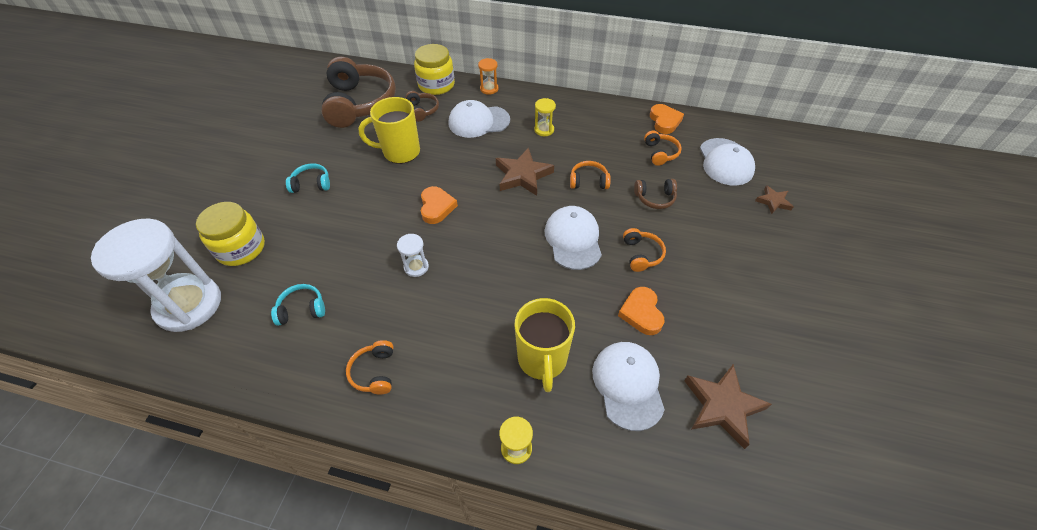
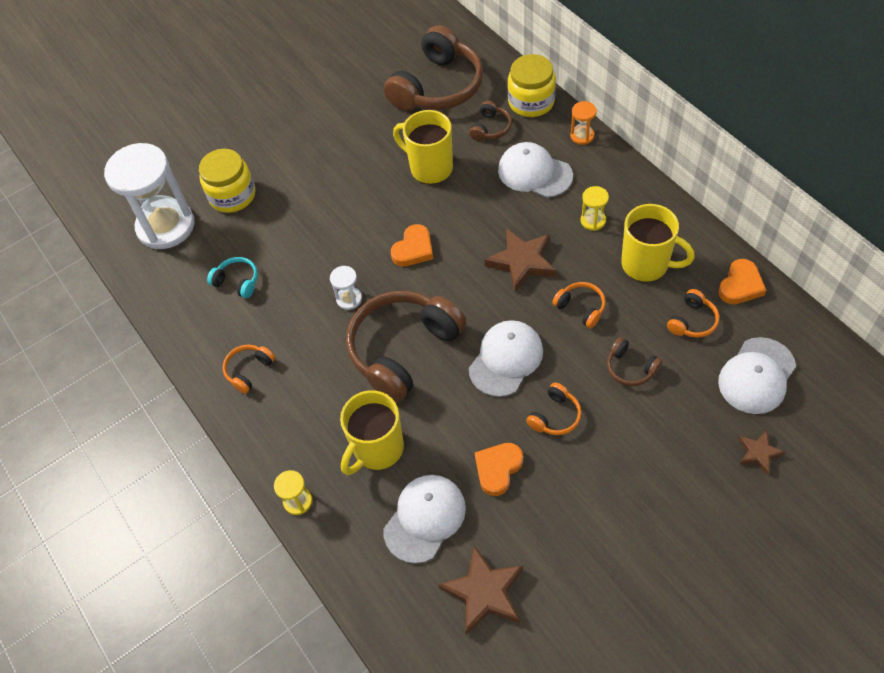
camera: 45 degrees right, 5 degrees up
turquoise headphones [286,163,330,193] -> none
none -> brown headphones [346,291,466,403]
none -> yellow mug [621,204,695,282]

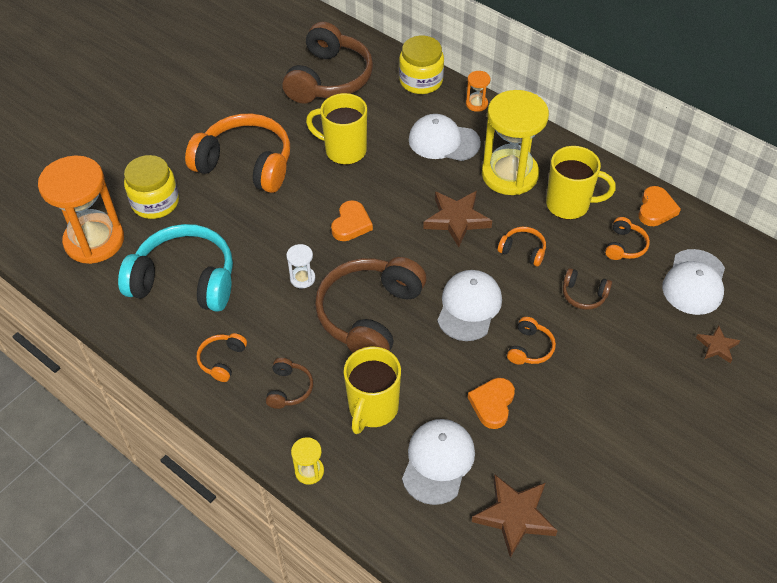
camera: 20 degrees left, 5 degrees down
white hourglass [104,143,194,249] -> orange hourglass [38,155,124,264]
turquoise headphones [207,257,258,298] -> turquoise headphones [118,224,233,312], size x2.27
brown headphones [469,101,512,141] -> brown headphones moved to [266,358,313,409]
yellow hourglass [581,186,609,231] -> yellow hourglass [482,90,549,195], size x2.41
none -> orange headphones [185,114,290,193]

